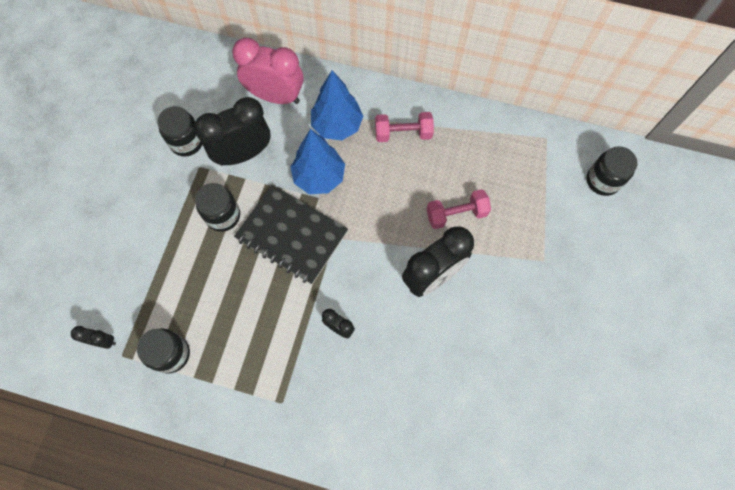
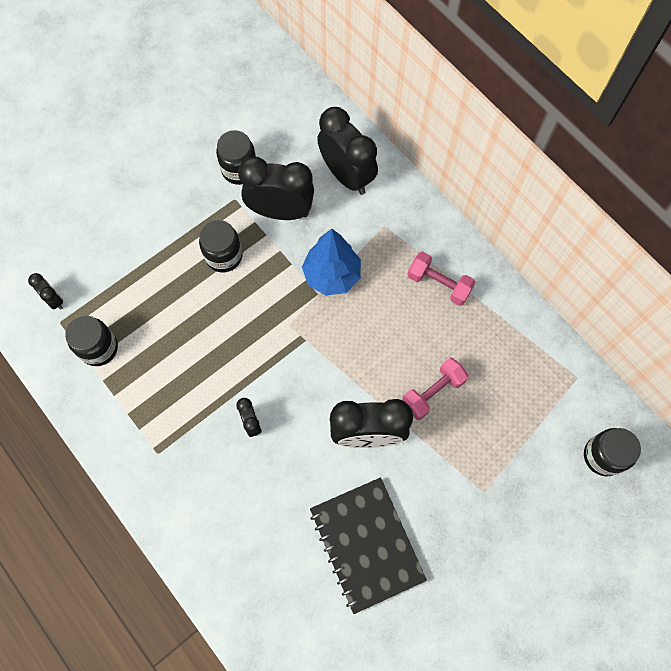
camera: 35 degrees right, 0 degrees up
pink clock [232,38,304,104] -> black clock [317,107,378,195]
black notebook [234,185,348,284] -> black notebook moved to [310,477,427,614]
blue tree [311,70,363,141] -> none
pink dumbbell [427,189,491,229] -> pink dumbbell turned 60 degrees counterclockwise [402,358,468,420]

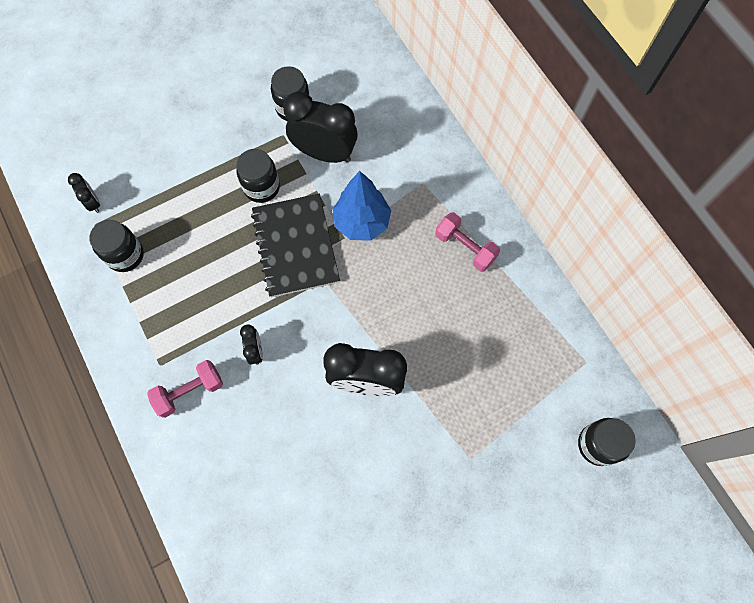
camera: 10 degrees right, 0 degrees up
black notebook [310,477,427,614] -> black notebook moved to [251,194,340,298]
black clock [317,107,378,195] -> none
pink dumbbell [402,358,468,420] -> pink dumbbell moved to [147,360,223,418]

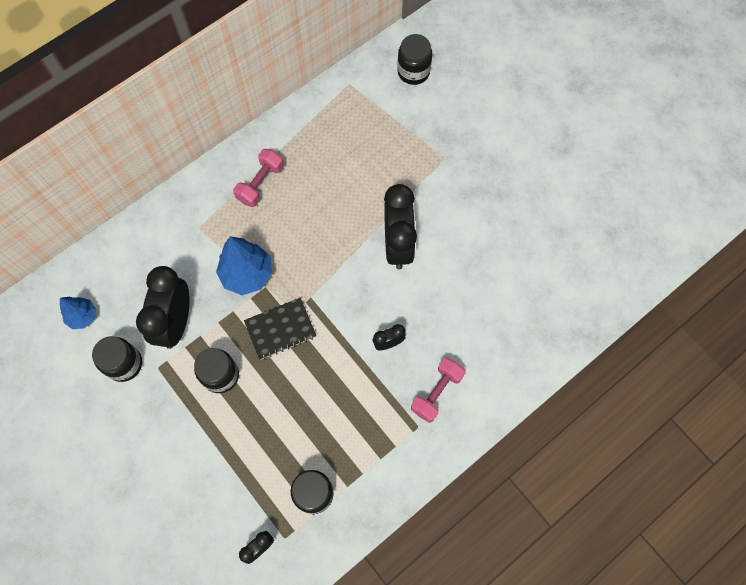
camera: 100 degrees left, 0 degrees up
pink dumbbell [147,360,223,418] -> pink dumbbell turned 75 degrees clockwise [411,357,466,423]
black notebook [251,194,340,298] -> black notebook [244,298,317,360], size x0.65
none -> blue tree [60,297,96,329]

